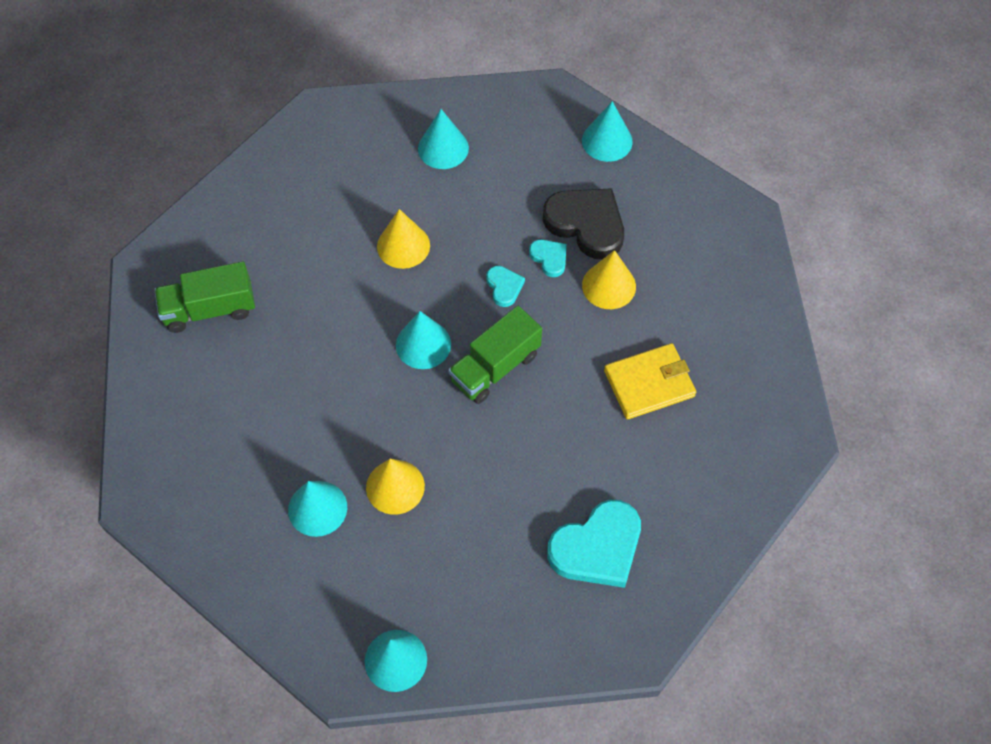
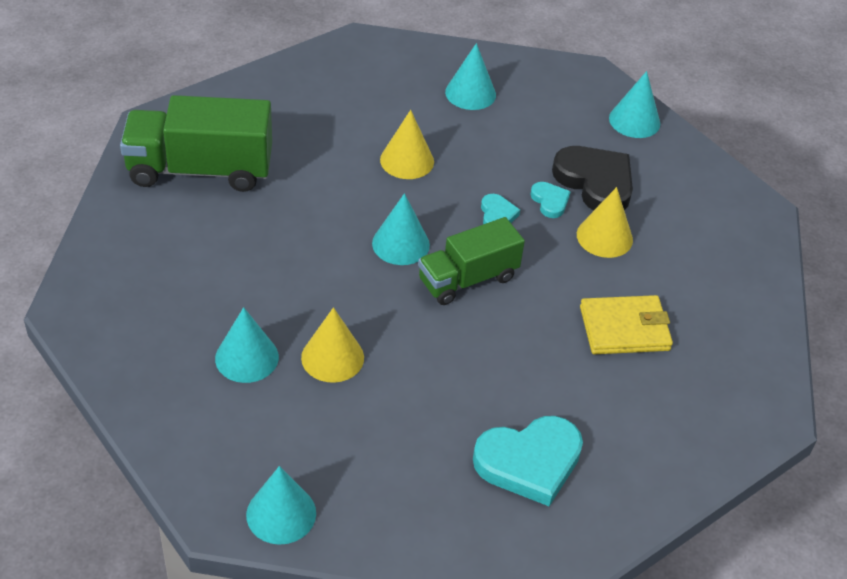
camera: 10 degrees right, 15 degrees down
green truck [154,262,255,333] -> green truck [120,95,272,192], size x1.51

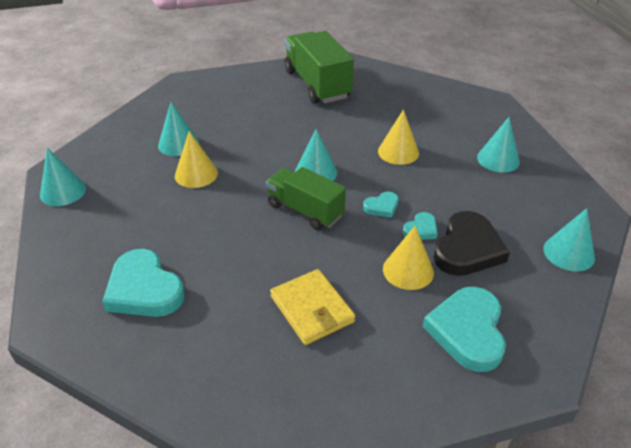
camera: 70 degrees right, 5 degrees down
none -> turquoise heart [423,287,506,372]

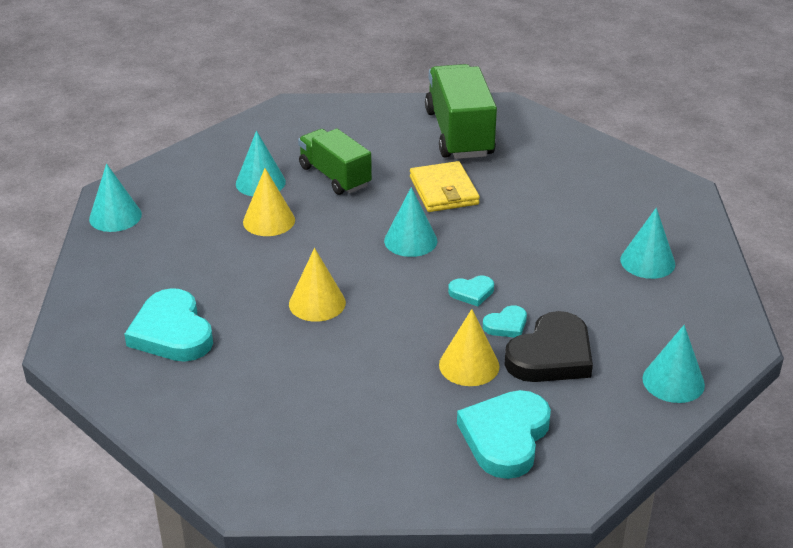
camera: 15 degrees right, 5 degrees down
green truck [266,167,346,230] -> green truck moved to [298,129,372,195]
yellow wallet [270,269,355,345] -> yellow wallet moved to [410,161,480,212]
yellow cone [378,109,419,165] -> yellow cone moved to [289,248,346,322]

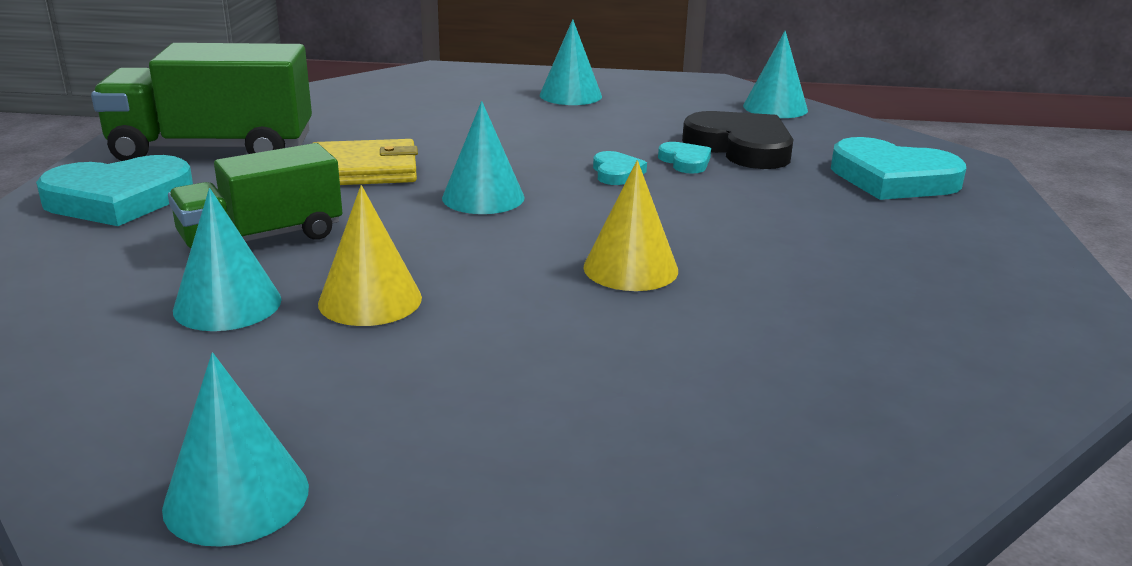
camera: 85 degrees left, 10 degrees down
turquoise heart [124,288,213,362] -> turquoise heart moved to [36,155,193,226]
yellow cone [439,309,499,386] -> none

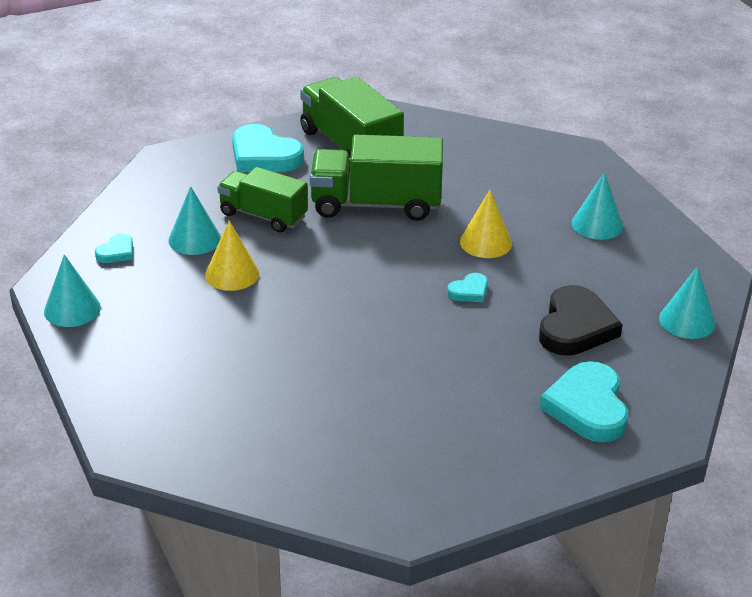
camera: 60 degrees right, 10 degrees up
yellow wallet [313,139,418,185] -> green truck [310,135,443,221]
turquoise cone [442,101,525,214] -> none
yellow cone [583,160,678,291] -> yellow cone moved to [460,190,512,258]
turquoise heart [658,142,711,174] -> turquoise heart moved to [95,233,133,263]

